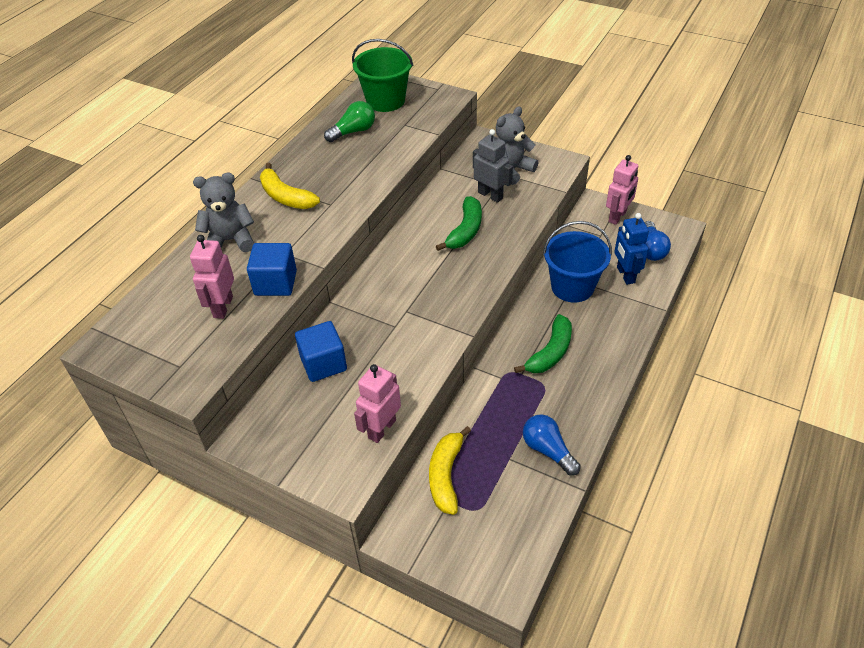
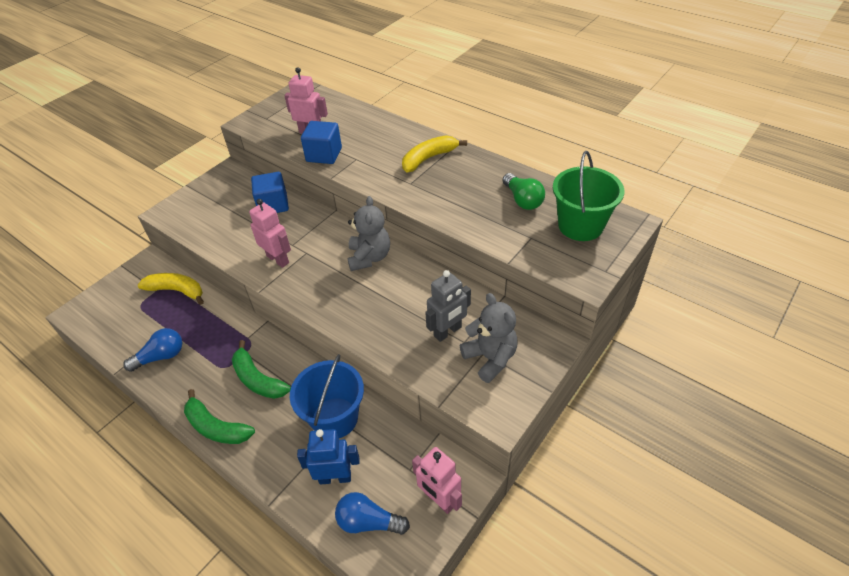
camera: 100 degrees right, 0 degrees up
grey teddy bear [193,173,254,252] -> grey teddy bear moved to [347,196,390,271]
pink robot [354,364,401,443] -> pink robot moved to [249,199,291,268]
green banana [436,196,482,251] -> green banana moved to [184,389,255,444]

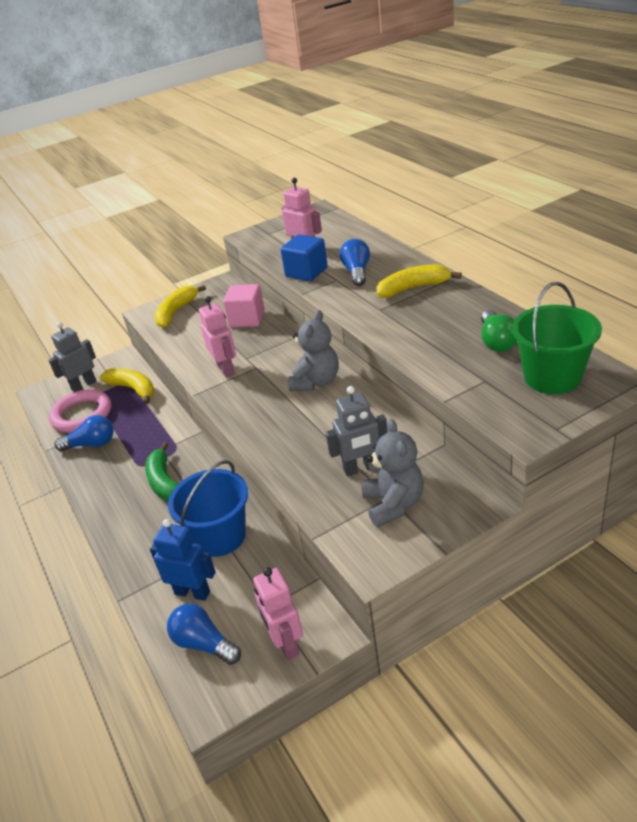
camera: 25 degrees right, 10 degrees down
green banana [184,389,255,444] -> none
blue cube [251,172,289,213] -> pink cube [223,284,265,327]
none -> grey robot [49,322,96,392]
none -> pink ring [49,389,111,433]
none -> yellow banana [154,285,206,328]
none -> blue light bulb [340,239,370,286]

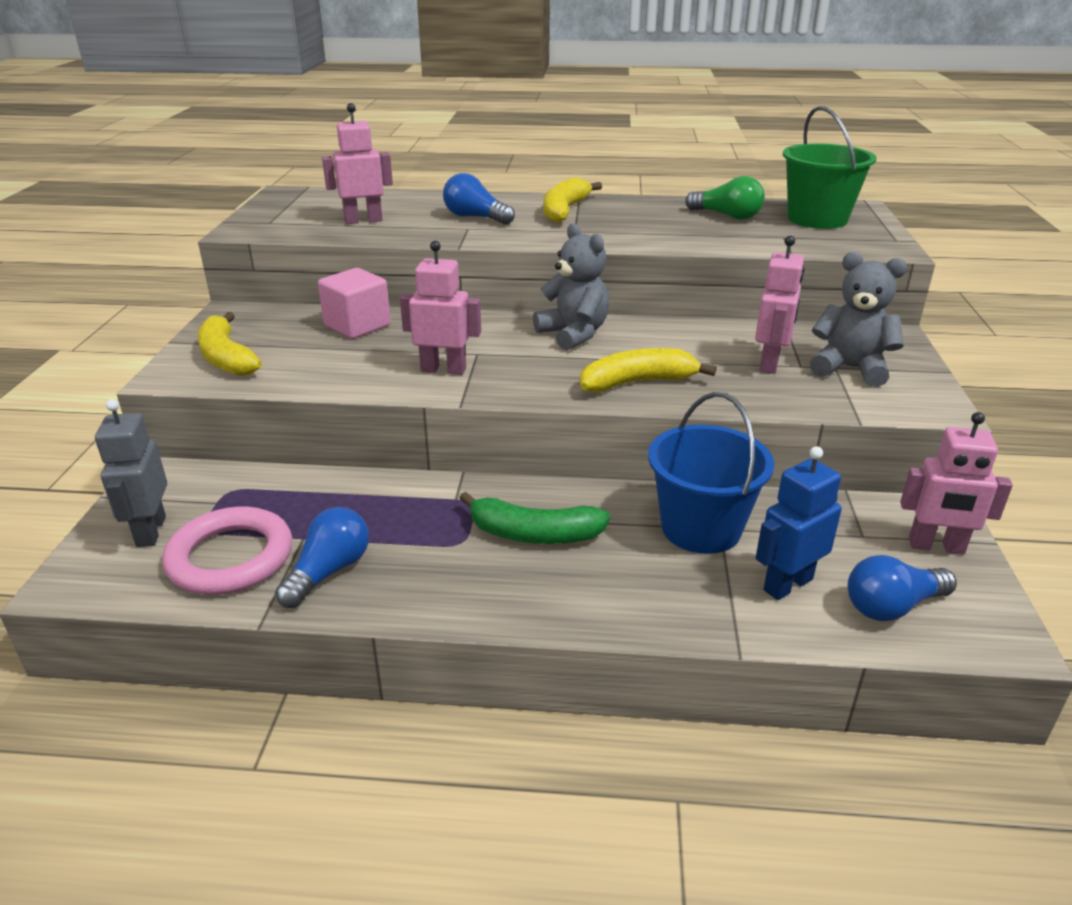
camera: 60 degrees left, 5 degrees down
yellow banana [100,368,154,404] -> yellow banana moved to [580,348,716,393]
blue cube [280,234,328,282] -> none
grey robot [326,386,388,476] -> pink robot [755,236,805,374]

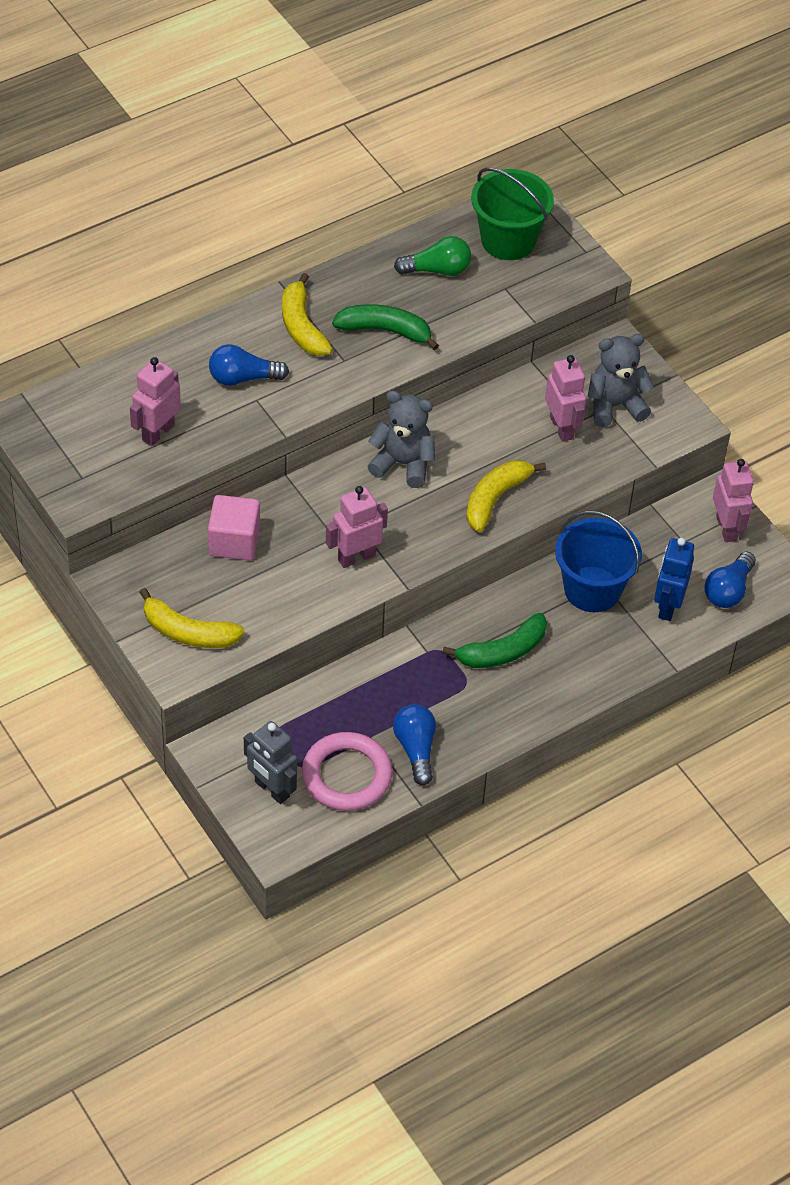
camera: 40 degrees left, 20 degrees up
pink robot [900,412,1013,555] -> pink robot turned 75 degrees counterclockwise [713,459,754,542]
none -> green banana [332,304,439,350]

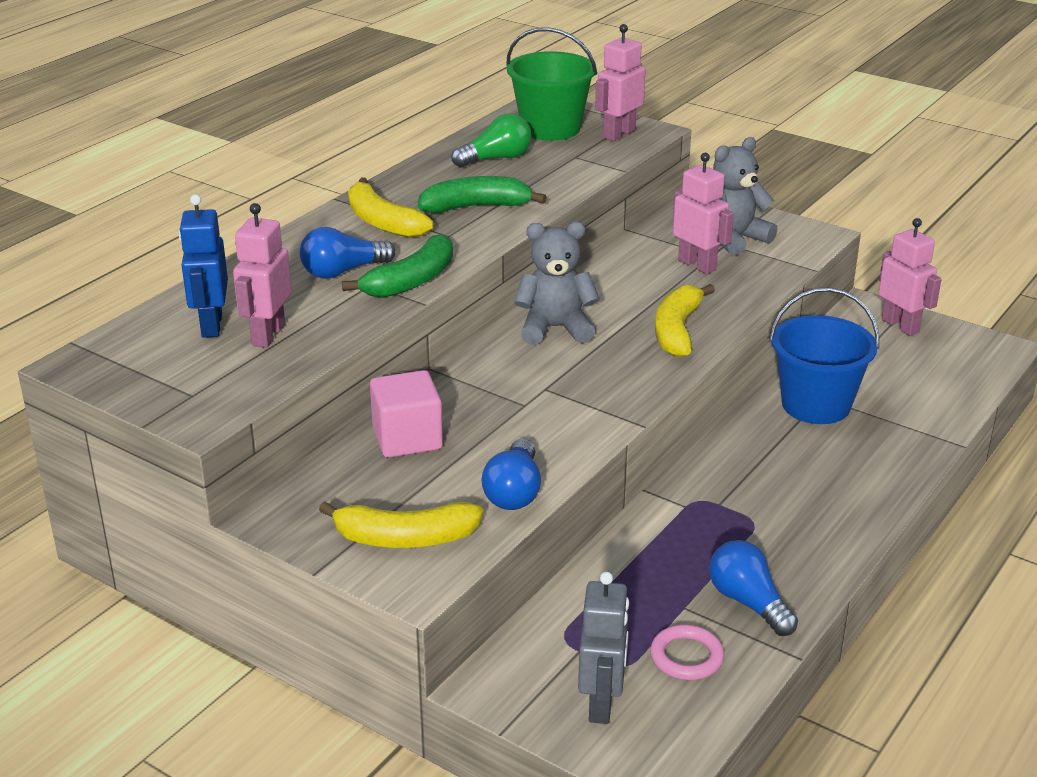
camera: 20 degrees left, 20 degrees down
grey robot [244,721,297,804] -> grey robot turned 105 degrees counterclockwise [578,572,629,724]
pink ring [302,732,392,811] -> pink ring [650,625,724,680], size x0.57
pink robot [326,486,388,568] -> pink robot moved to [595,24,646,141]
green banana [442,613,547,668] -> green banana moved to [342,234,453,298]
blue robot [654,538,694,621] -> blue robot moved to [179,194,228,338]
blue light bulb [704,552,756,608] -> blue light bulb moved to [481,439,541,510]

